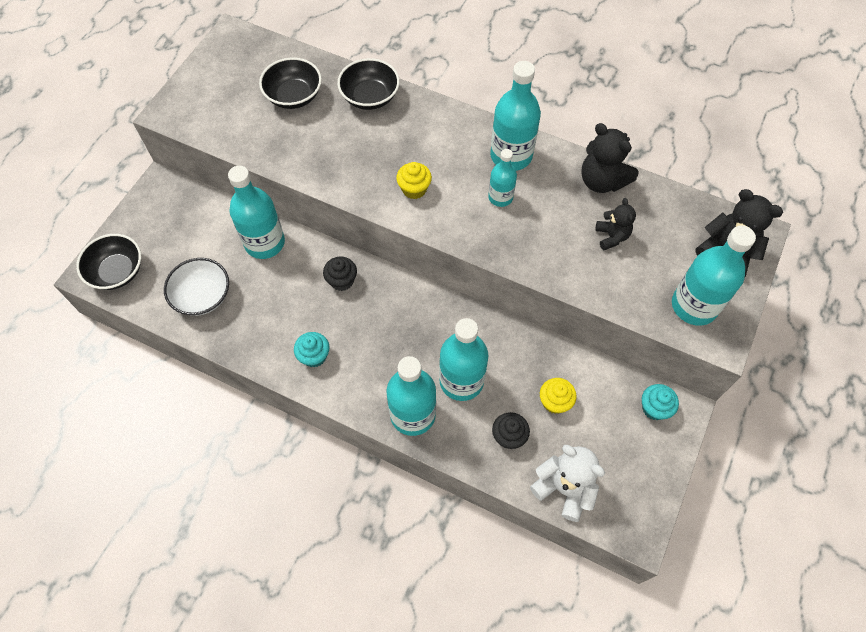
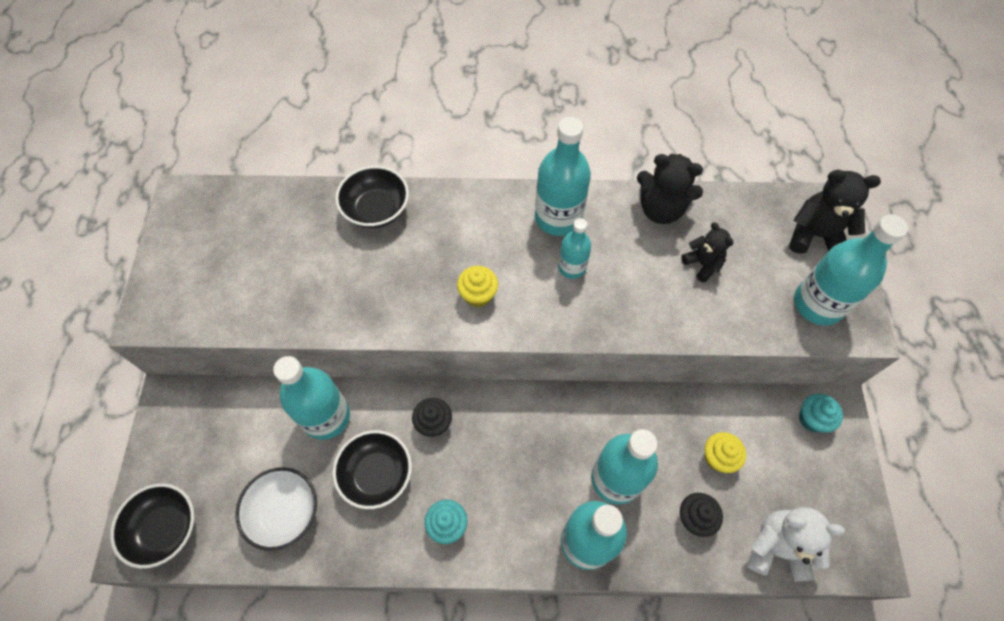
camera: 25 degrees left, 0 degrees up
black bowl [259,58,322,109] -> black bowl moved to [333,430,412,509]

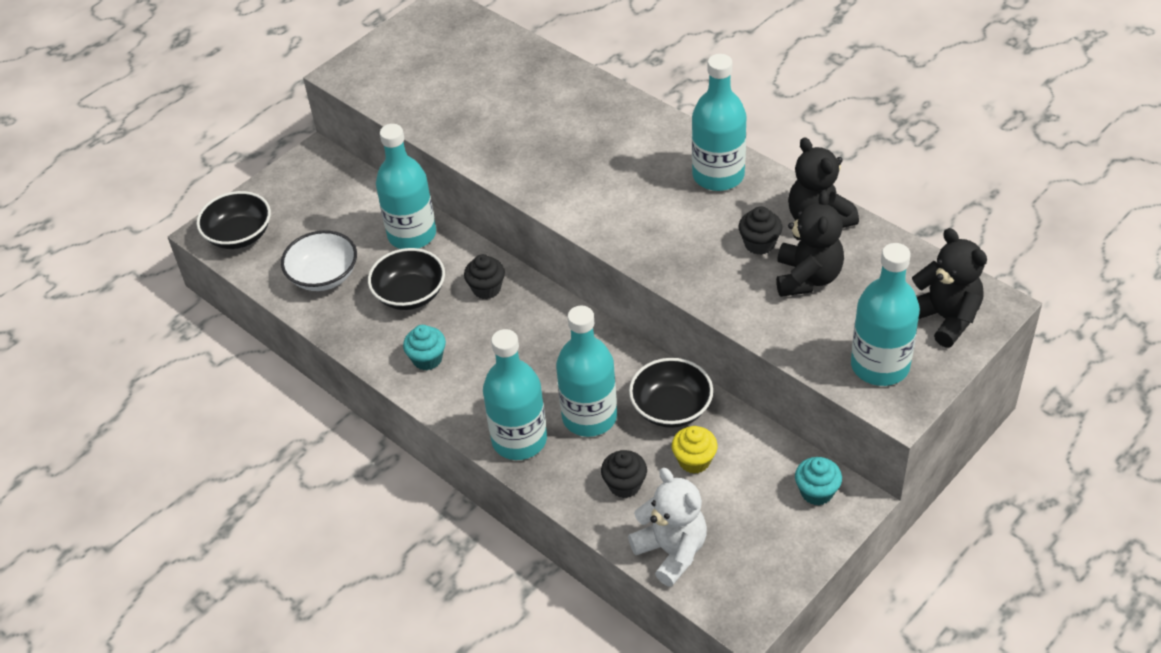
camera: 45 degrees right, 15 degrees down
black bowl [335,166,409,228] -> black bowl moved to [629,358,713,428]
yellow cupcake [457,266,498,308] -> none
turquoise bottle [558,218,591,279] -> none
black teddy bear [681,222,734,283] -> black teddy bear [776,190,844,297], size x1.62
none -> black cupcake [738,206,783,255]

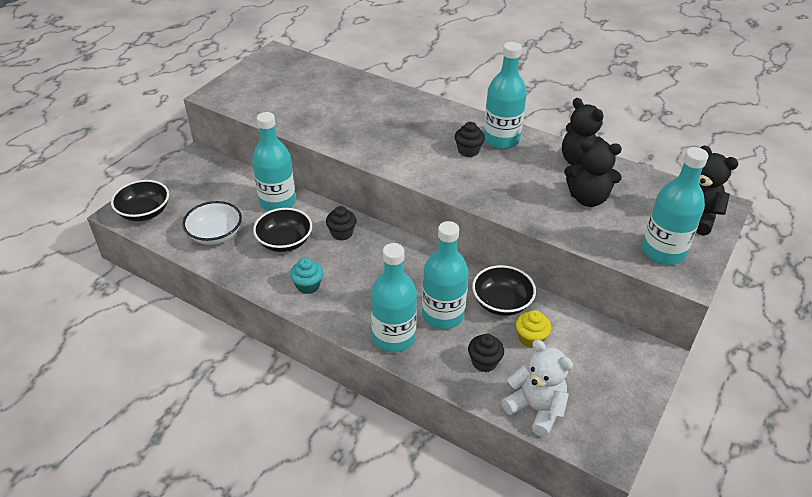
camera: 15 degrees left, 5 degrees down
black cupcake [738,206,783,255] -> black cupcake moved to [455,122,485,157]
black teddy bear [776,190,844,297] -> black teddy bear turned 105 degrees clockwise [564,140,622,207]
turquoise cupcake [795,457,842,505] -> none

